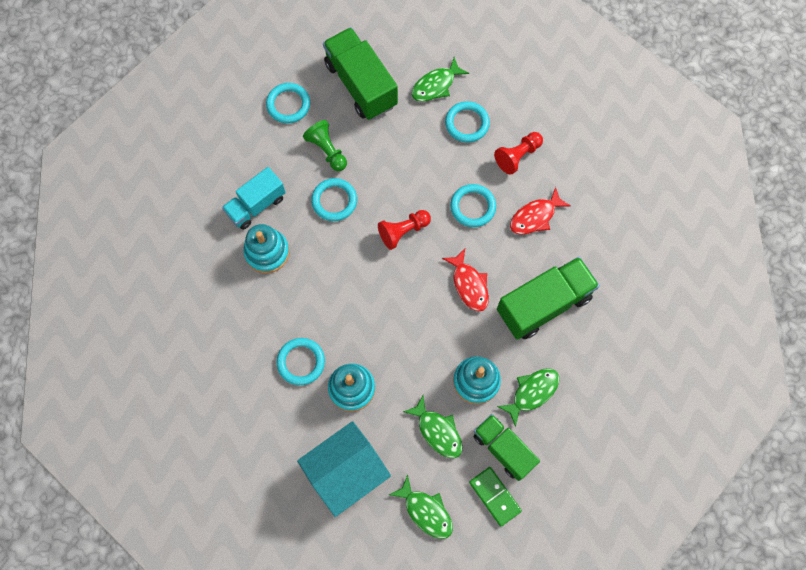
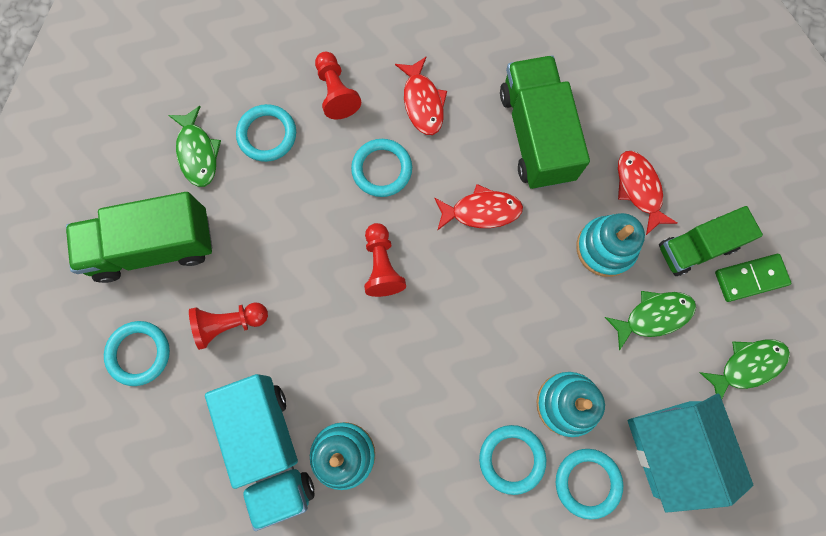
camera: 70 degrees left, 5 degrees up
turquoise truck [222,167,286,230] -> turquoise truck [205,374,314,531], size x1.52
green pawn [303,120,347,171] -> red pawn [189,303,268,350]
turquoise ring [311,178,357,221] -> turquoise ring moved to [556,449,623,520]
green fish [497,368,559,427] -> red fish [618,151,677,235]

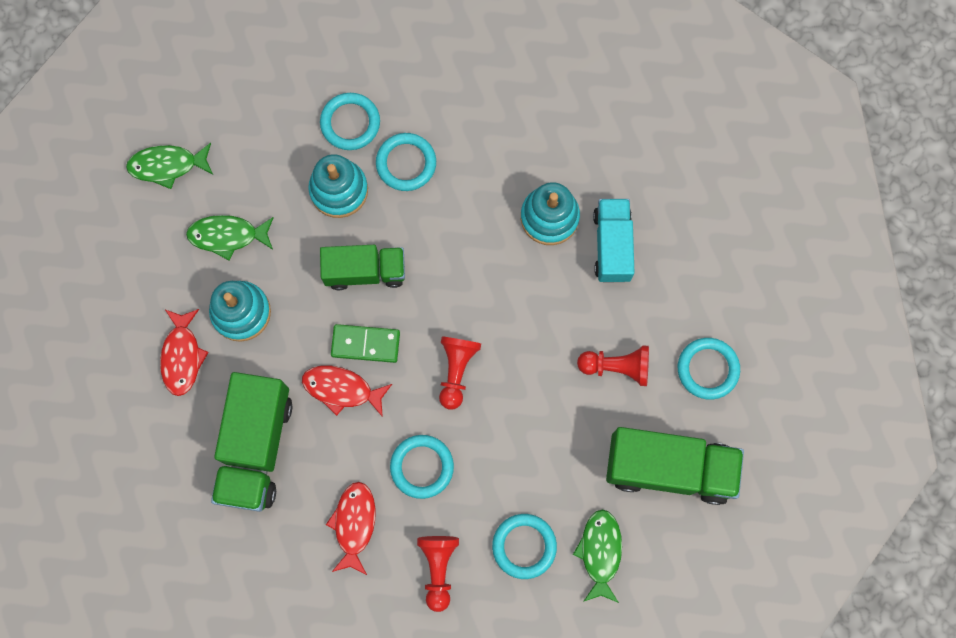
camera: 160 degrees left, 0 degrees up
turquoise truck [205,374,314,531] -> turquoise truck [593,199,635,282], size x0.66
turquoise house [628,393,753,513] -> none
green truck [659,206,763,276] -> green truck moved to [320,245,405,290]
green domino [715,254,791,302] -> green domino moved to [331,324,400,363]

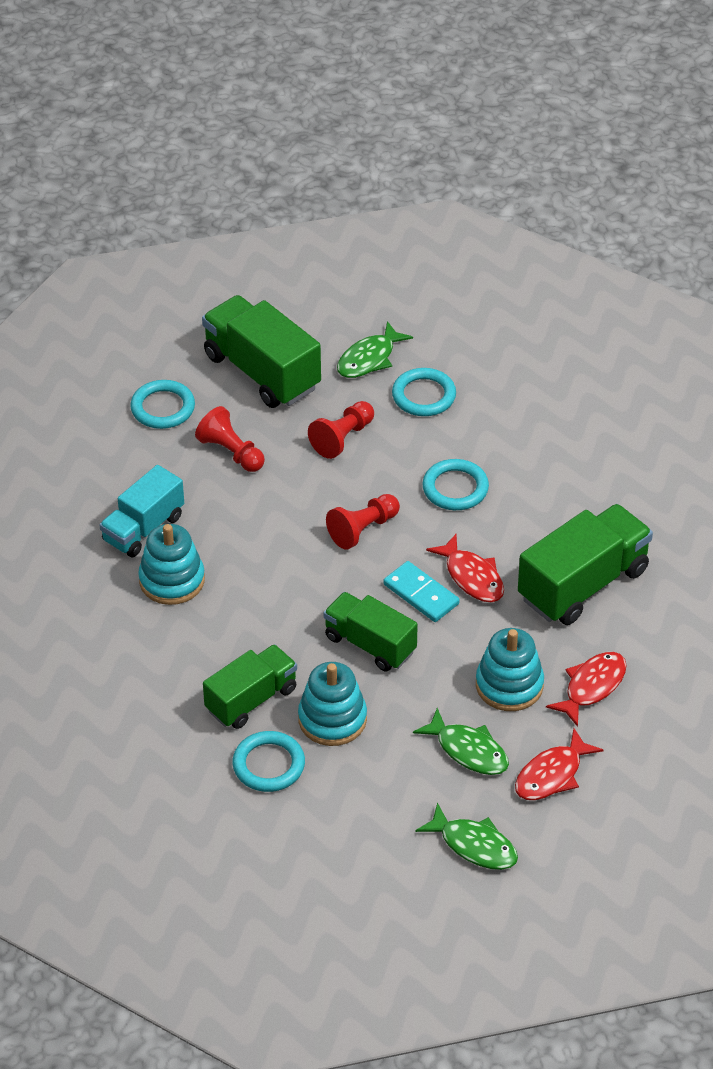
camera: 140 degrees left, 30 degrees down
red fish [326,482,376,575] -> red fish moved to [515,728,603,800]
green domino [331,324,400,363] -> turquoise domino [384,561,459,622]
turquoise ring [376,133,436,191] -> green truck [203,644,297,729]
red pawn [417,536,459,612] -> red pawn moved to [308,401,374,459]

